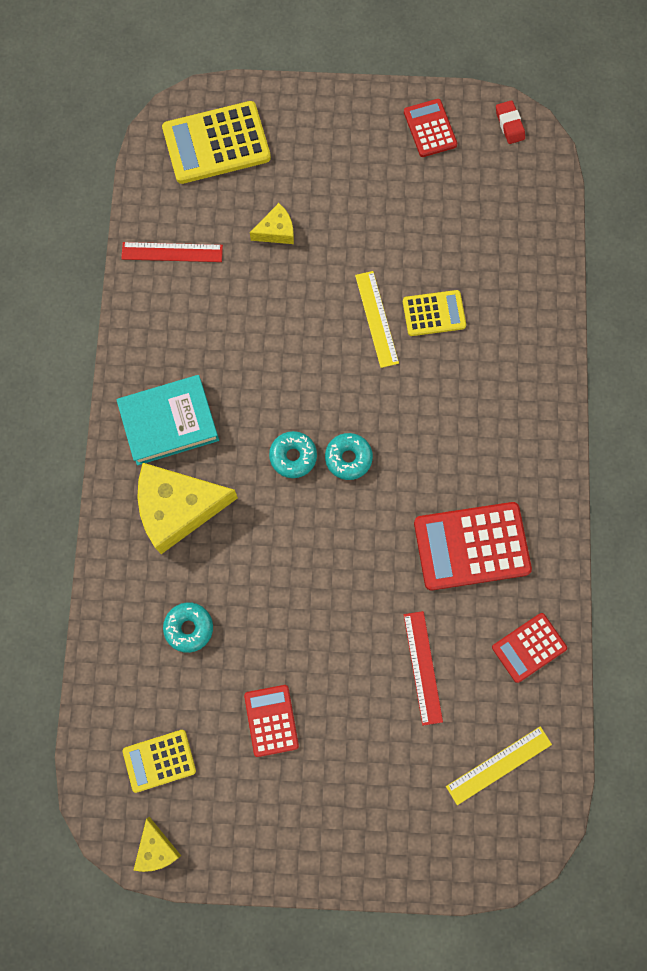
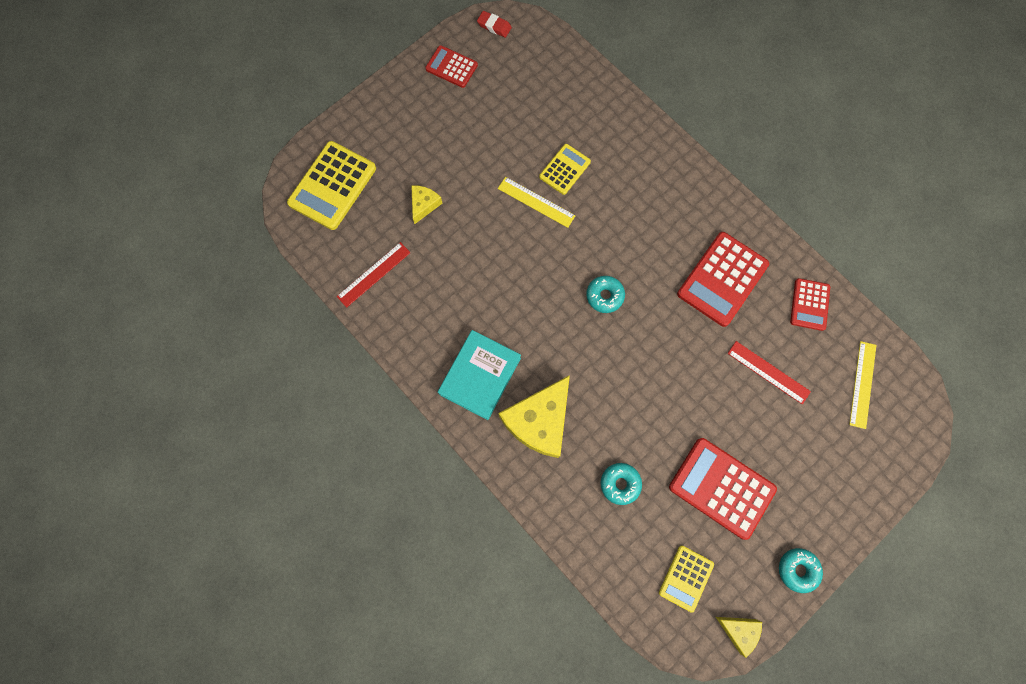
camera: 45 degrees left, 0 degrees up
red calculator [244,685,299,757] -> red calculator [669,438,777,540], size x1.73
turquoise donut [269,431,317,478] -> turquoise donut moved to [779,548,823,593]

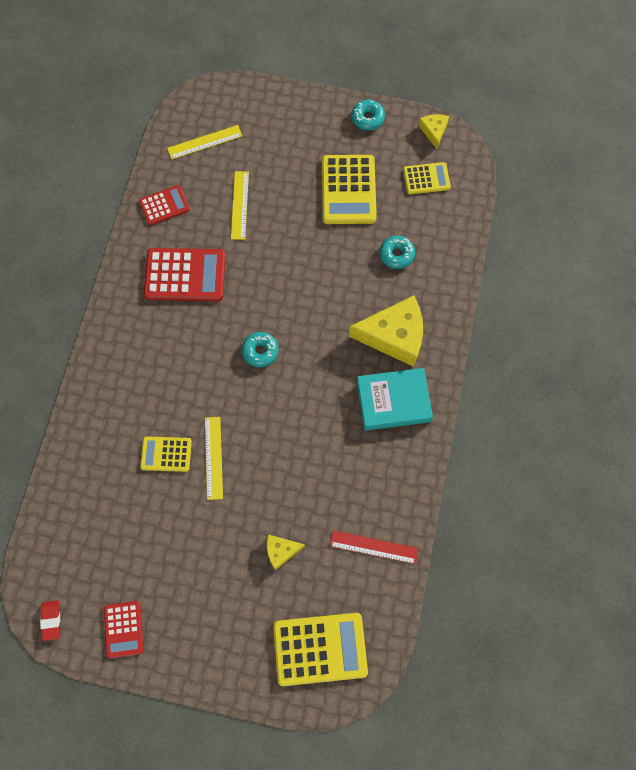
camera: 125 degrees left, 5 degrees down
red calculator [669,438,777,540] -> yellow calculator [322,155,377,224]
red ruler [727,341,811,405] -> yellow ruler [231,171,249,240]

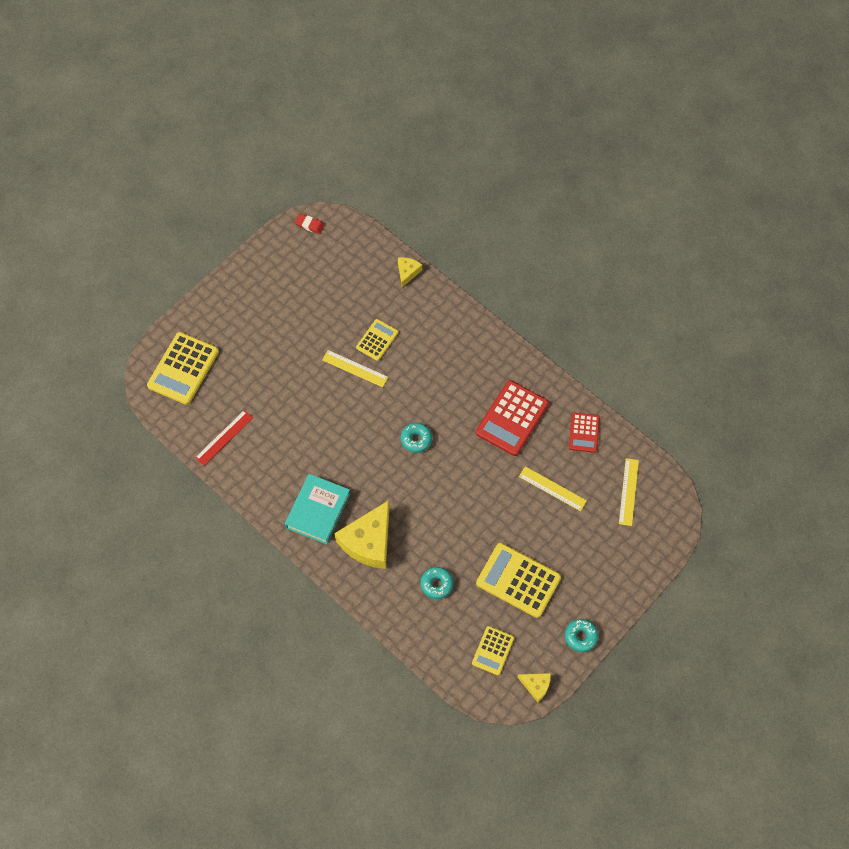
camera: 120 degrees right, 5 degrees down
red calculator [104,601,144,658] -> none
yellow cheese [267,534,305,570] -> yellow cheese moved to [398,257,422,287]

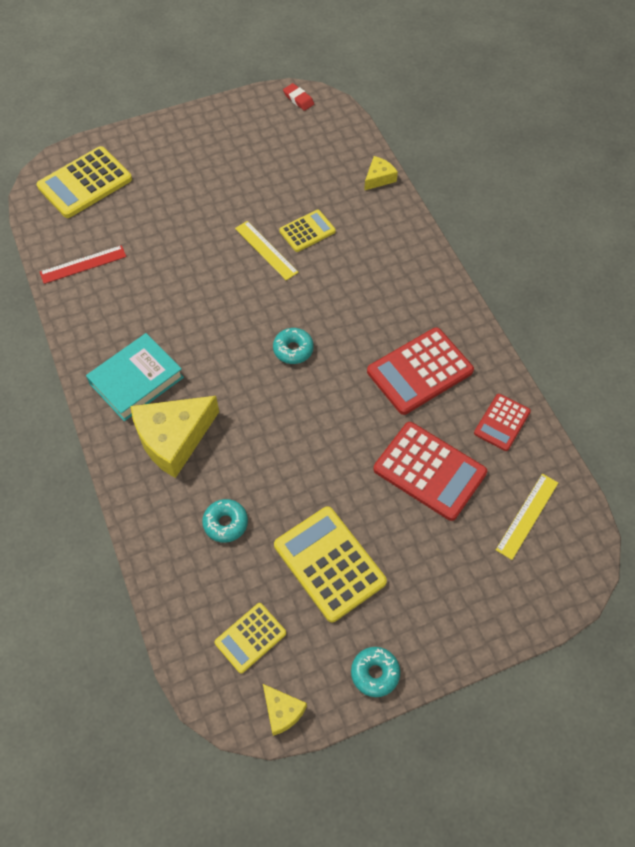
camera: 25 degrees right, 5 degrees down
yellow ruler [519,466,587,511] -> red calculator [373,422,487,521]

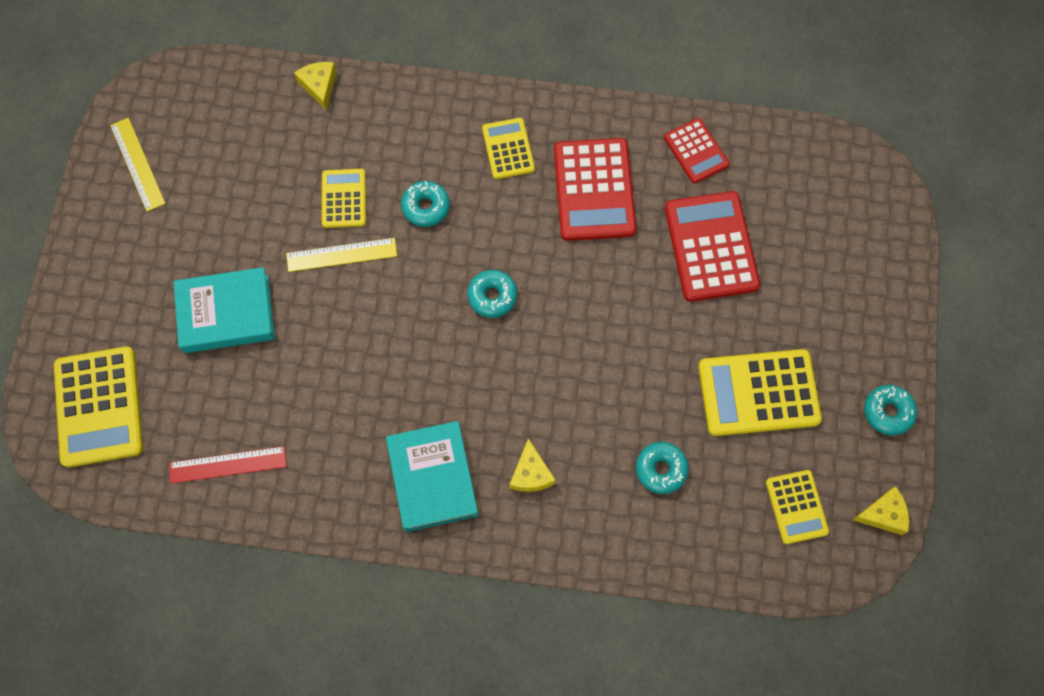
camera: 60 degrees left, 10 degrees up
red ruler [40,245,127,284] -> red ruler turned 75 degrees clockwise [169,446,287,484]
yellow cheese [131,396,219,478] -> yellow cheese [509,438,556,492], size x0.49
red eraser [283,83,314,111] -> none
red calculator [373,422,487,521] -> red calculator turned 75 degrees counterclockwise [665,191,760,302]
yellow ruler [496,474,558,560] -> yellow ruler moved to [110,118,166,212]
none -> turquoise book [174,267,275,353]
none -> turquoise donut [401,181,450,227]
none -> yellow calculator [482,118,535,179]

